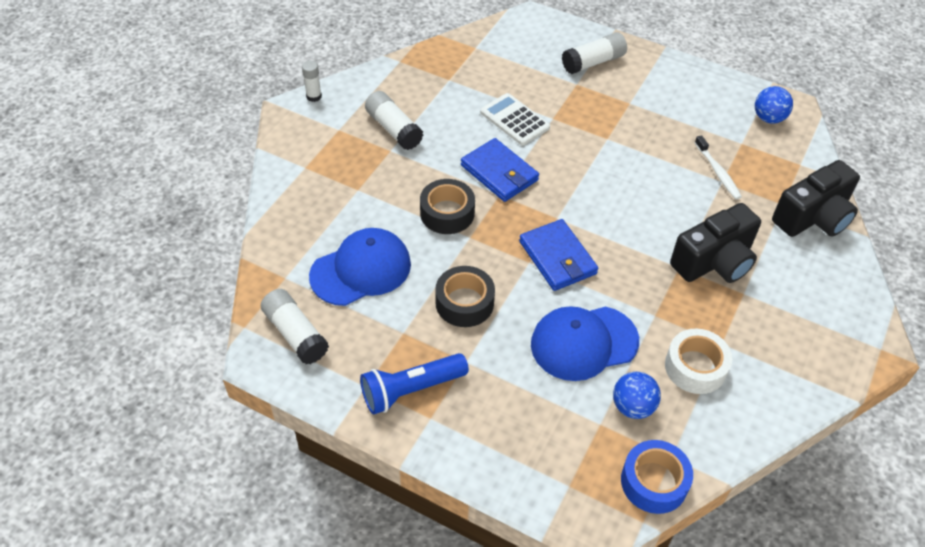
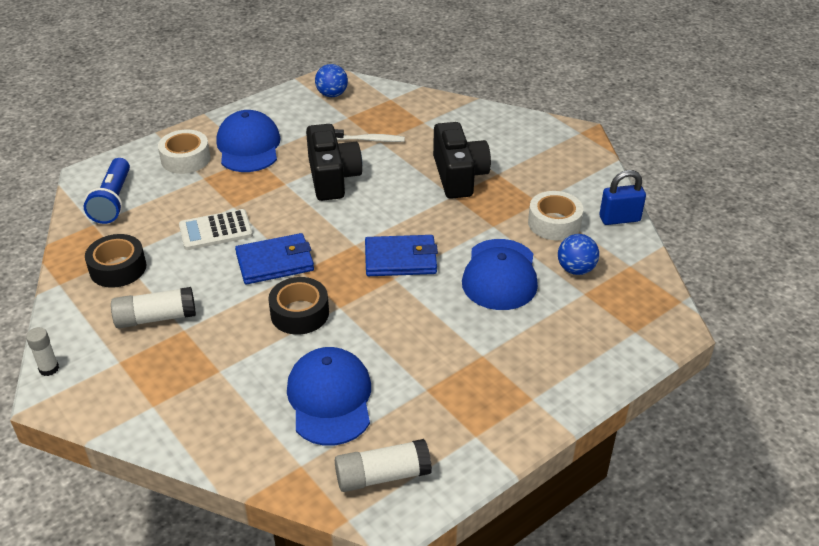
camera: 65 degrees left, 10 degrees down
blue flashlight [360,353,469,414] -> blue flashlight moved to [84,158,130,224]
black tape [435,266,495,327] -> black tape moved to [85,234,146,288]
white glue stick [562,32,627,74] -> white tape [158,130,210,174]
blue tape [621,440,693,514] -> none
black camera [772,160,860,237] -> black camera moved to [306,124,362,201]
none -> blue cap [216,110,281,172]
none -> blue padlock [599,170,646,225]

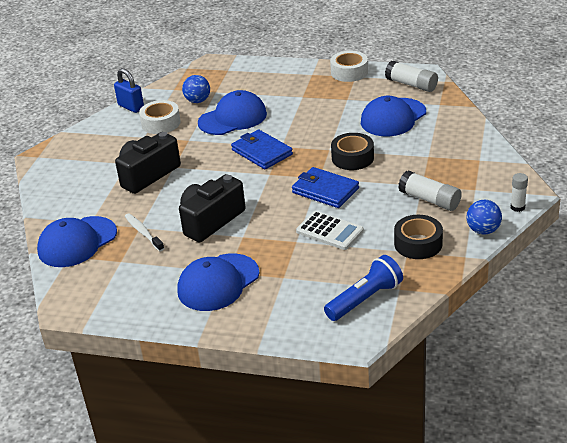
camera: 125 degrees left, 5 degrees down
white tape [158,130,210,174] -> white tape moved to [330,51,368,82]
blue ball [315,64,348,97] -> blue ball moved to [466,200,502,234]
none -> blue cap [37,216,117,267]

